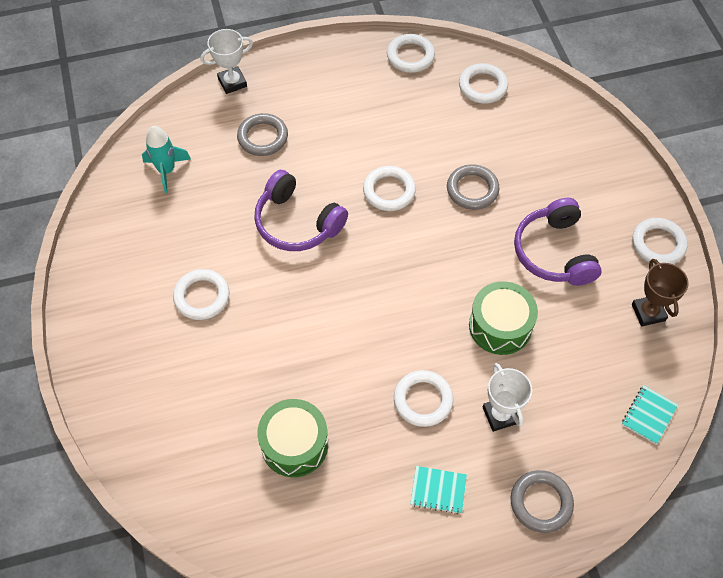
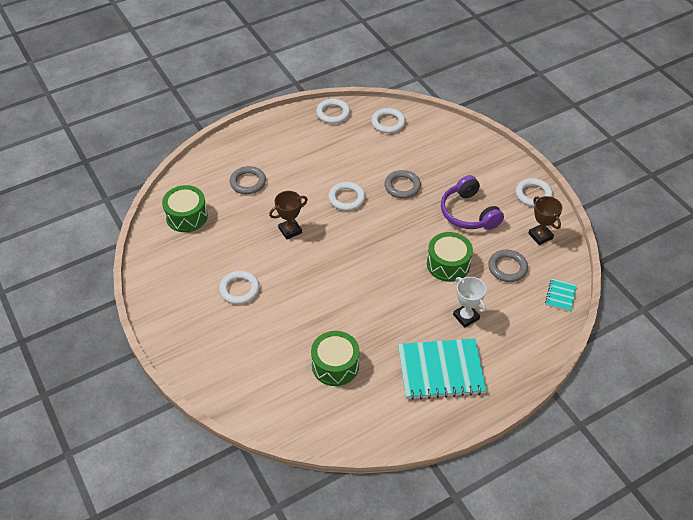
camera: 15 degrees left, 10 degrees down
turquoise rocket [142,126,191,193] -> green drum [162,185,208,232]
white trophy [201,29,253,94] -> none
purple headphones [254,170,348,251] -> brown trophy [269,191,308,240]
white ring [394,370,453,427] -> none
turquoise notebook [410,466,467,514] -> turquoise notebook [398,338,487,400], size x2.23
grey ring [511,470,574,533] -> grey ring moved to [488,250,528,282]

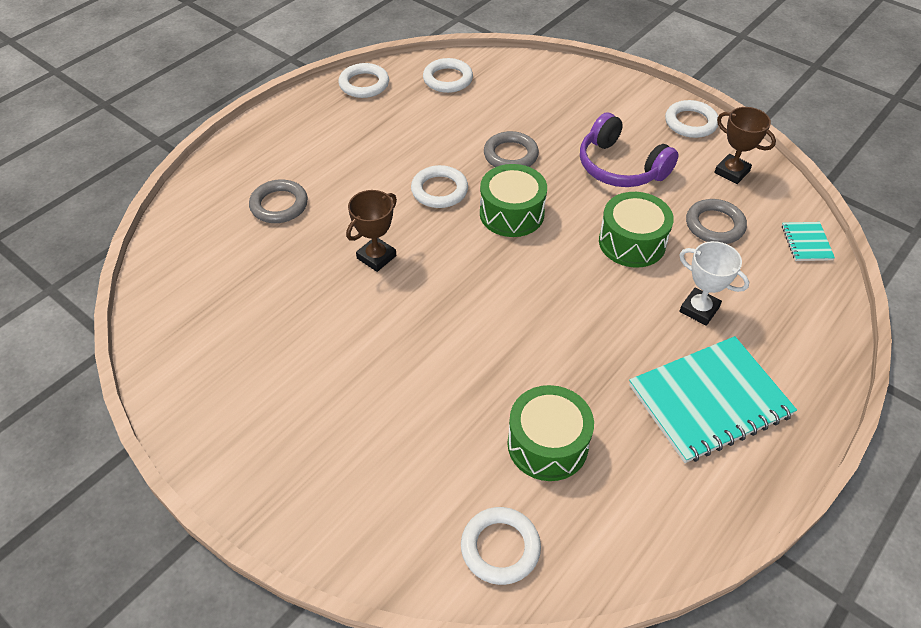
camera: 20 degrees left, 0 degrees up
green drum [162,185,208,232] -> green drum moved to [480,164,547,237]
white ring [219,271,259,304] -> white ring moved to [461,507,541,585]

